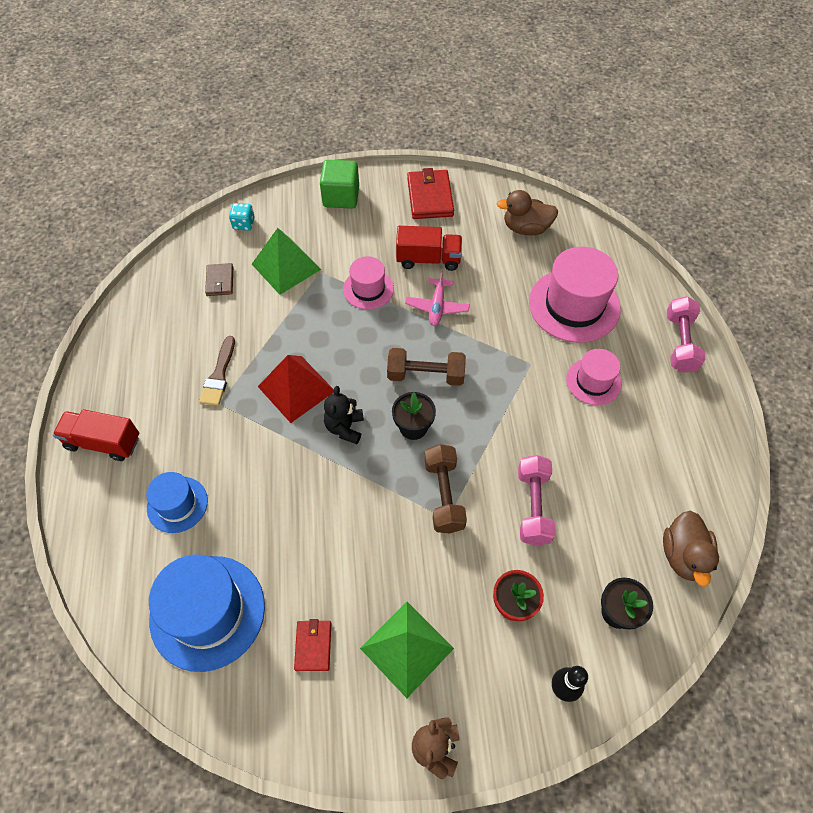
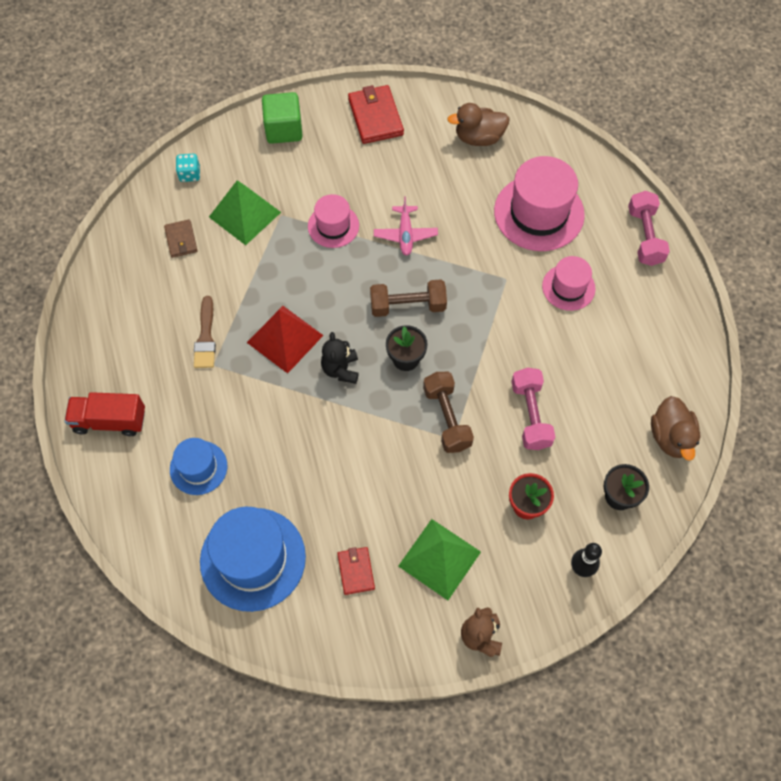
camera: 10 degrees left, 5 degrees up
red truck [396,226,462,271] -> none

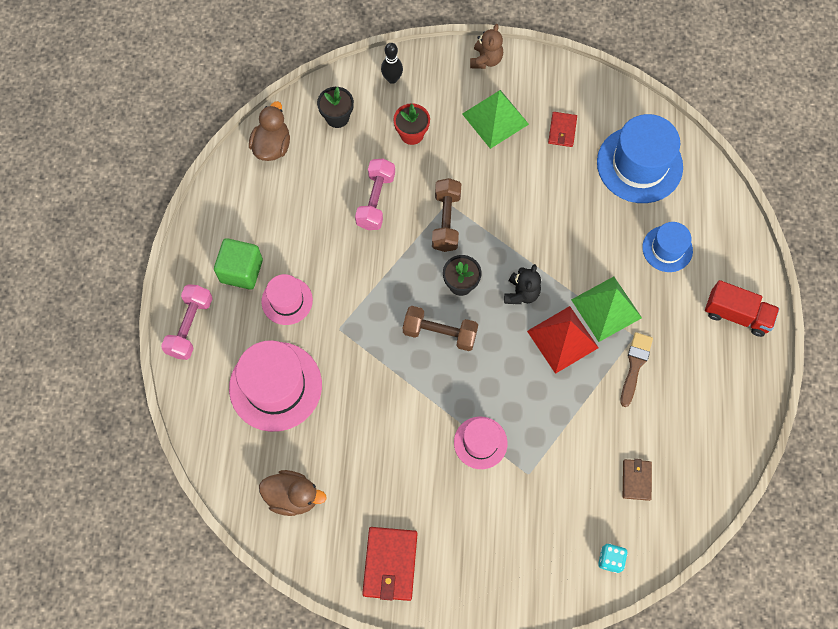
camera: 160 degrees left, 5 degrees up
green pyramid [209,180,281,245] -> green pyramid moved to [571,277,642,342]
green cube [262,92,303,144] -> green cube moved to [214,238,263,290]
pink plane [374,196,438,256] -> none

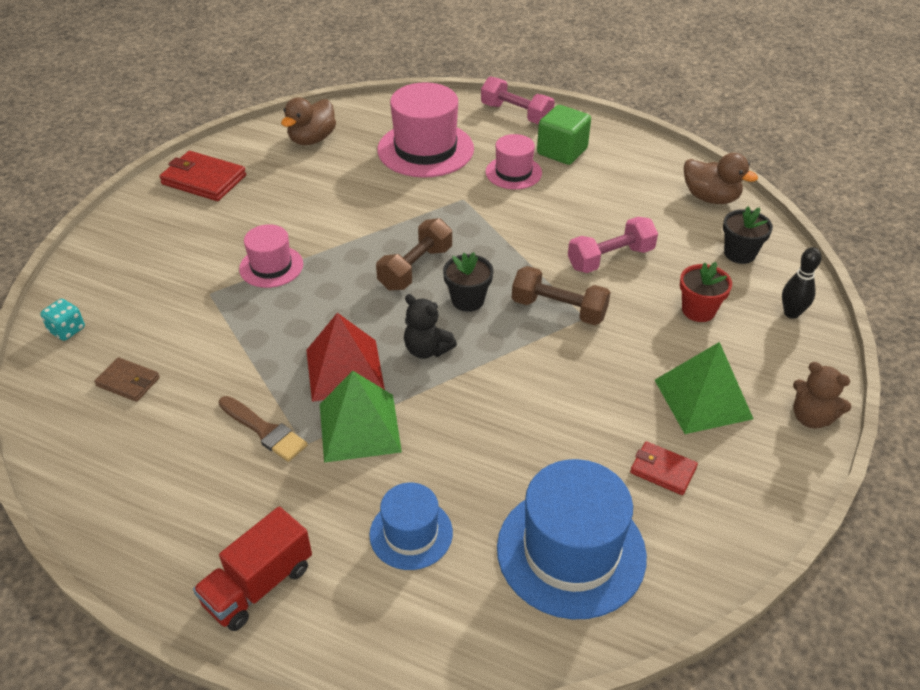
camera: 110 degrees right, 25 degrees down
pink dumbbell [355,159,395,230] -> pink dumbbell turned 60 degrees counterclockwise [568,217,658,273]

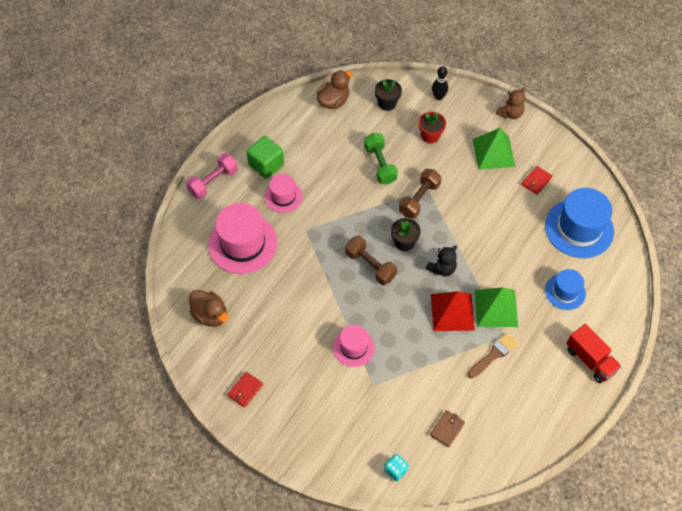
camera: 80 degrees left, 15 degrees up
red wallet [159,151,246,201] -> red wallet [227,372,263,408], size x0.59
pink dumbbell [568,217,658,273] -> green dumbbell [364,133,398,184]

